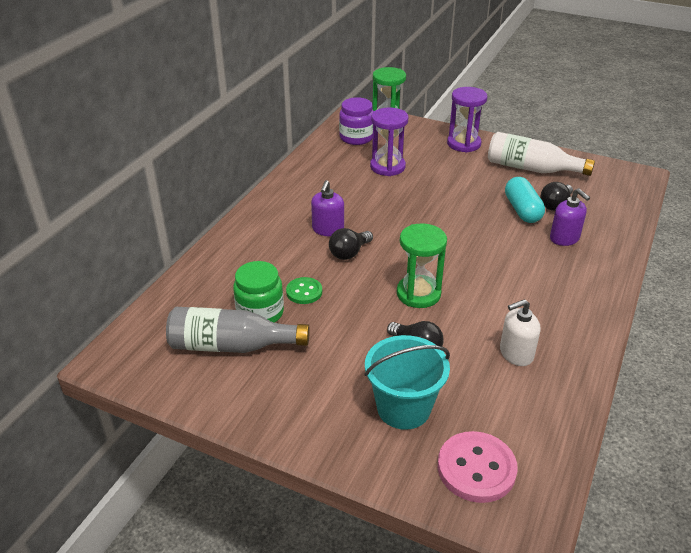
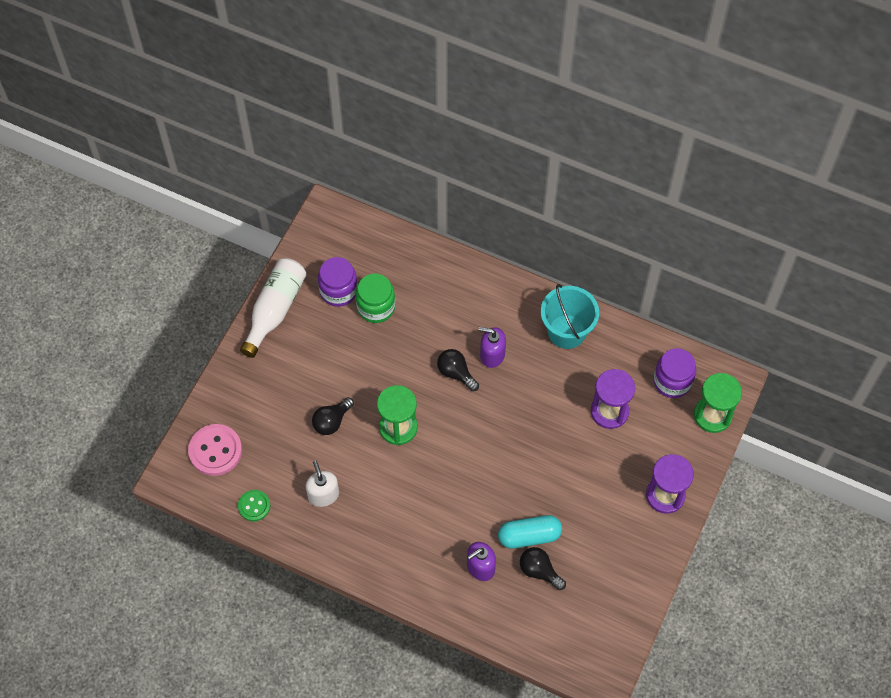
camera: 90 degrees right, 25 degrees up
grey bottle [166,307,310,353] -> purple jar [318,257,358,307]
green button [286,277,322,304] -> green button moved to [238,490,270,521]
turquoise bucket [364,335,450,430] -> turquoise bucket moved to [541,284,599,349]
white bottle [488,132,595,176] -> white bottle moved to [240,258,307,358]

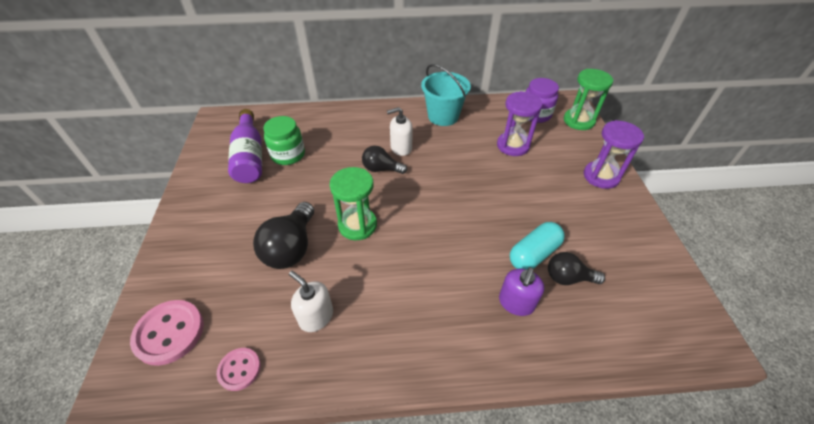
camera: 30 degrees left, 15 degrees down
green button [238,490,270,521] -> pink button [217,348,261,391]
white bottle [240,258,307,358] -> none
black light bulb [312,397,354,435] -> black light bulb [253,202,314,269], size x1.61
purple jar [318,257,358,307] -> purple bottle [228,109,262,183]
purple soap dispenser [479,327,506,368] -> white soap dispenser [387,107,413,156]

